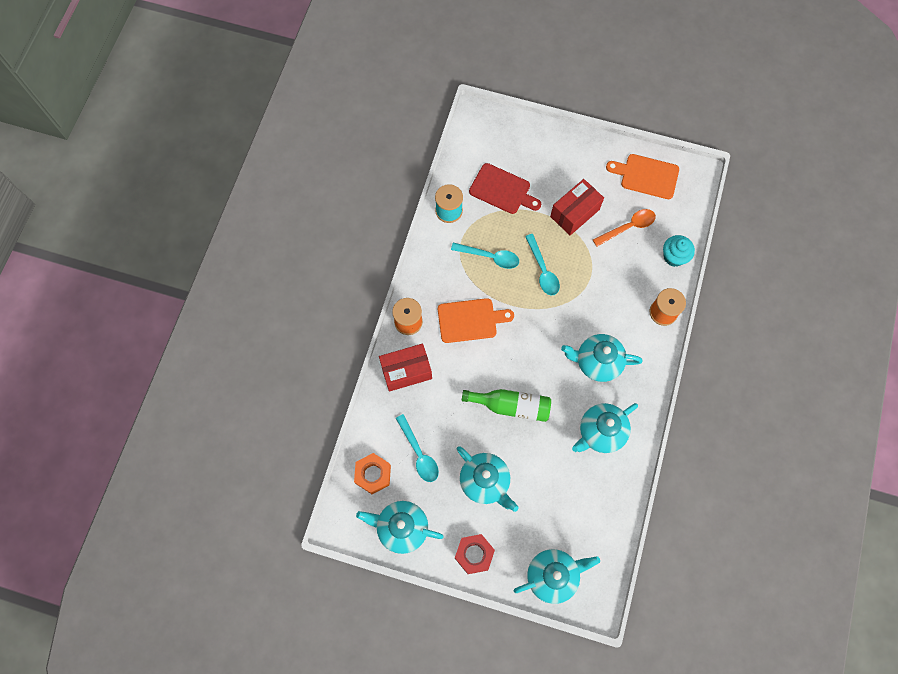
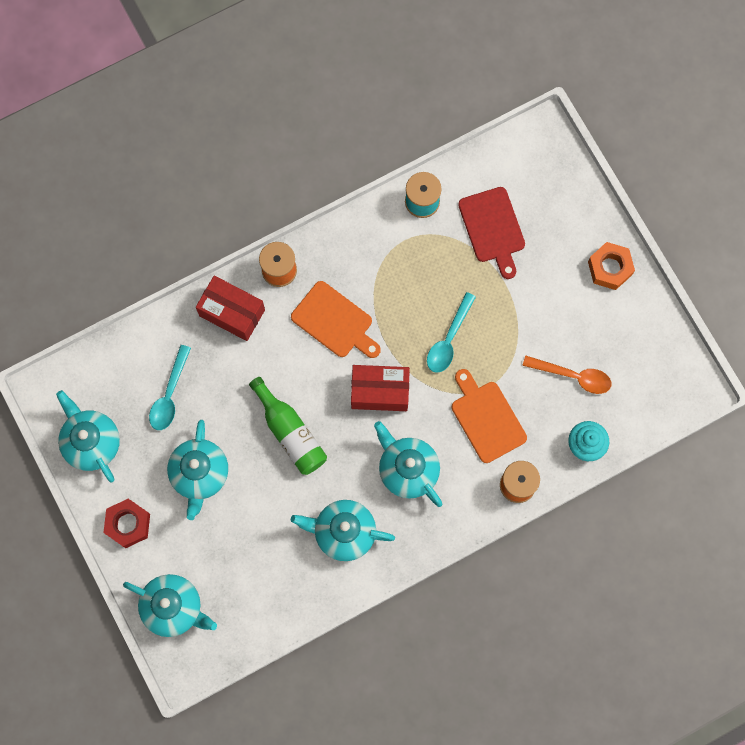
camera: 45 degrees right, 5 degrees up
orange nut [354,453,391,494] -> orange nut moved to [588,242,635,290]
turquoise spoon [451,242,519,269] -> none
red box [550,179,604,235] -> red box moved to [351,365,410,411]
orange cutting board [606,154,679,199] -> orange cutting board moved to [452,369,527,463]

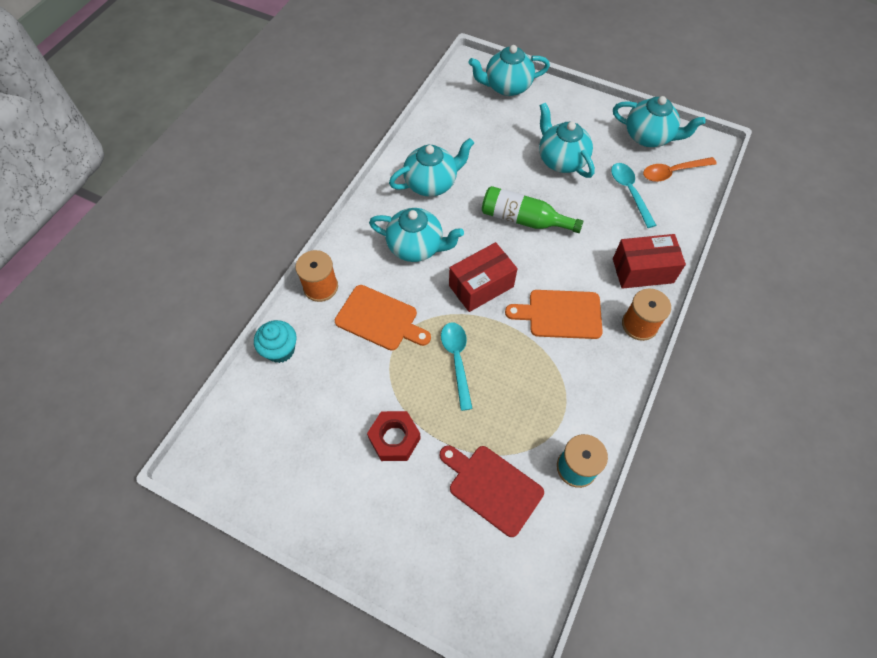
camera: 145 degrees right, 15 degrees down
red nut [103,499,150,548] -> red nut moved to [367,411,421,461]
orange spoon [522,356,612,394] -> orange spoon moved to [643,157,717,182]
orange nut [588,242,635,290] -> none

